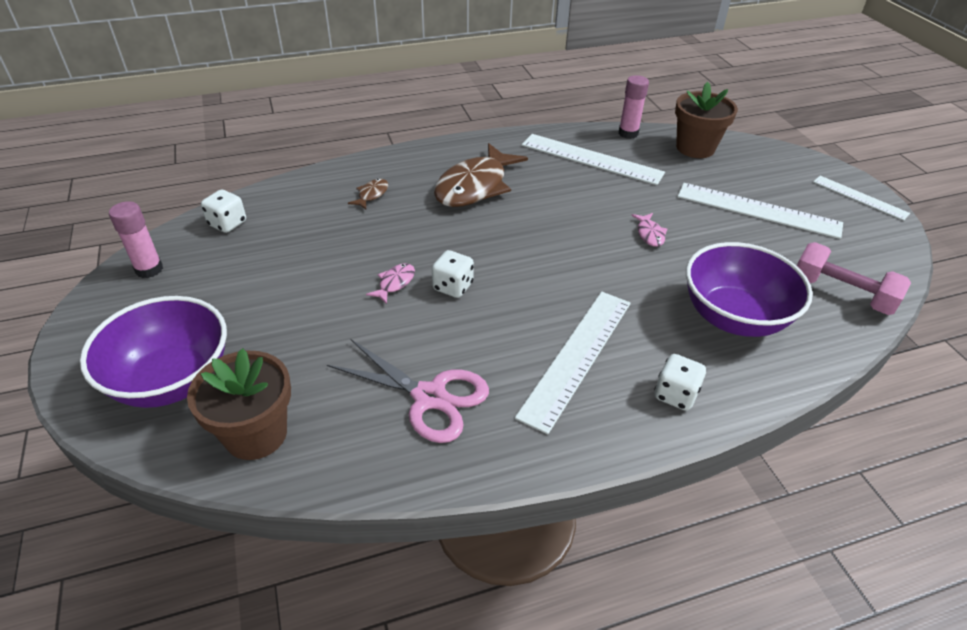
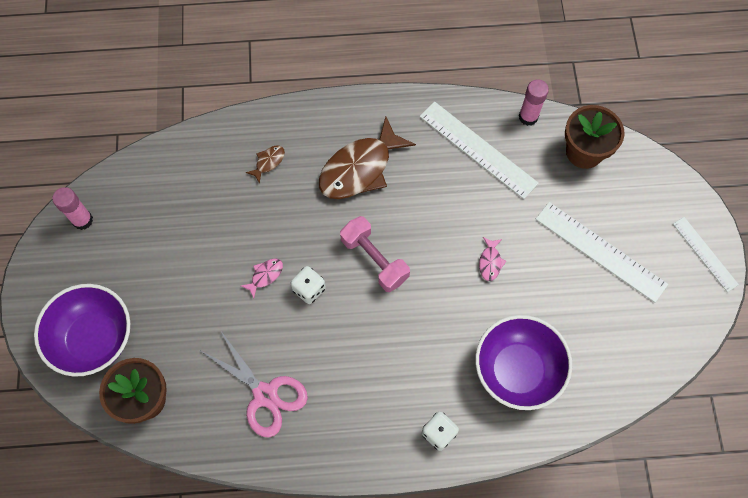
camera: 15 degrees right, 25 degrees up
white dice [201,190,246,233] -> none
white ruler [515,292,631,434] -> none
pink dumbbell [797,242,911,315] -> pink dumbbell moved to [340,216,410,292]

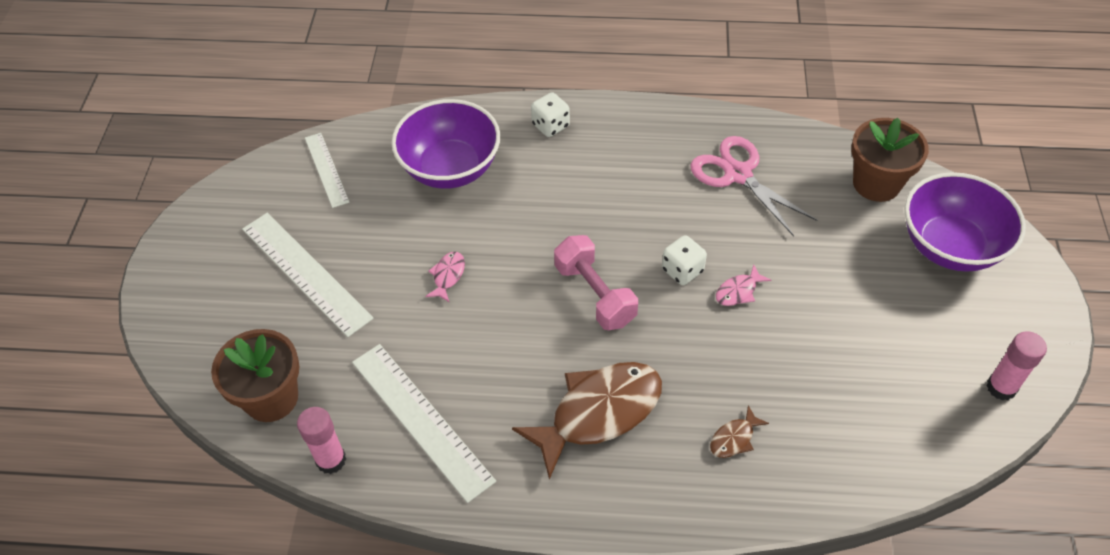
camera: 170 degrees left, 15 degrees down
white ruler [673,217,739,292] -> white ruler moved to [305,133,349,208]

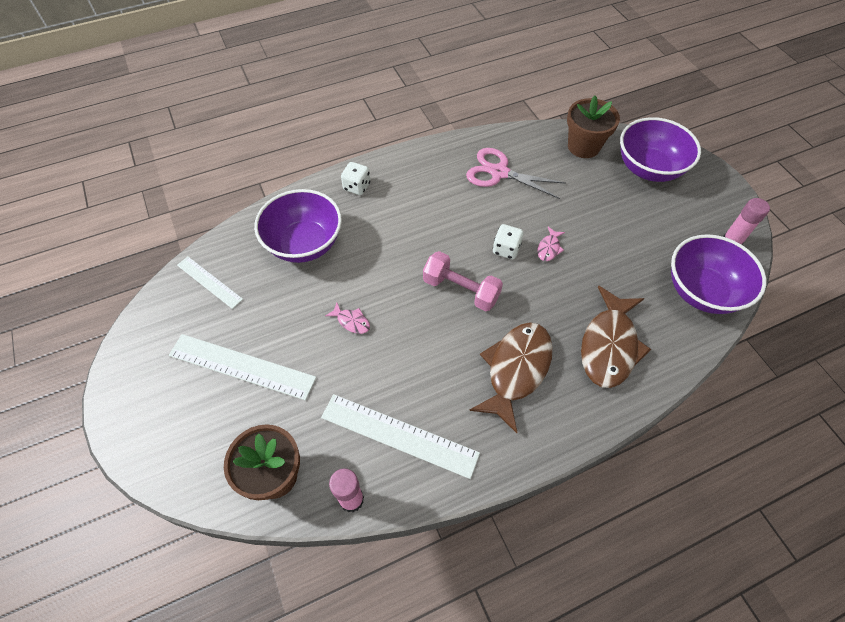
camera: 30 degrees left, 5 degrees up
pink fish [425,252,465,303] -> pink fish turned 135 degrees clockwise [325,303,370,334]
brown fish [710,405,769,458] -> brown fish [581,286,651,388], size x2.36
none -> purple bowl [671,234,766,314]

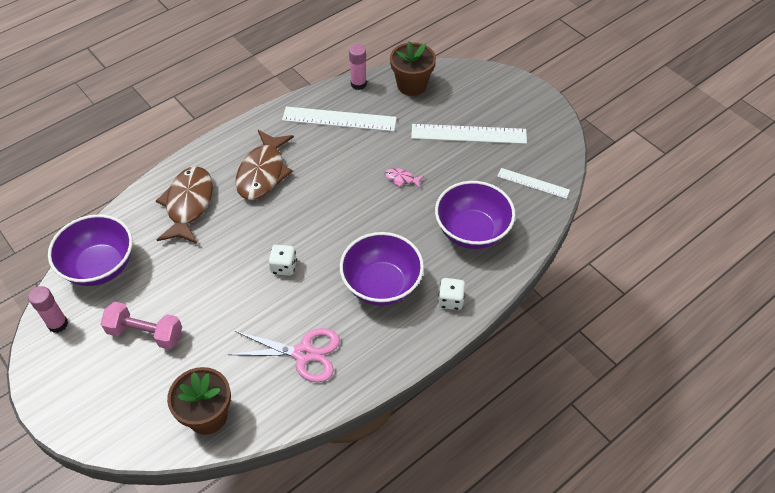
camera: 165 degrees right, 5 degrees down
pink dumbbell [423,251,503,311] -> pink dumbbell moved to [100,302,182,349]
pink fish [537,227,565,261] -> none
purple bowl [620,117,701,182] -> purple bowl moved to [340,232,424,306]

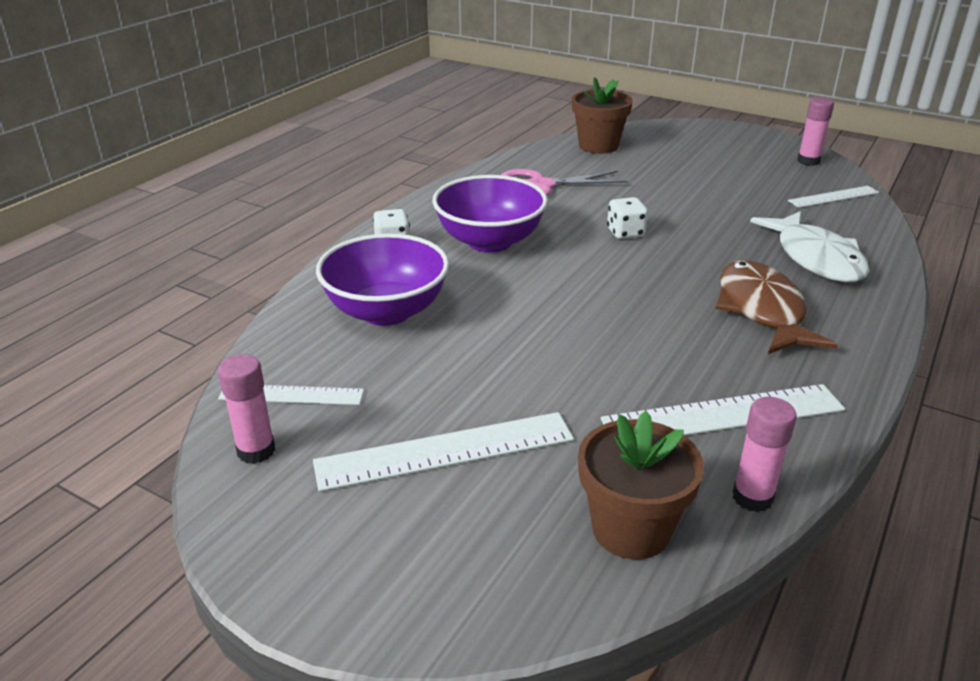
camera: 160 degrees right, 20 degrees down
purple bowl [48,214,133,286] -> white ruler [788,186,879,208]
pink dumbbell [100,302,182,349] -> none
brown fish [156,166,213,244] -> white fish [750,211,869,282]
pink fish [385,168,424,188] -> none
none -> pink glue stick [218,354,275,464]

